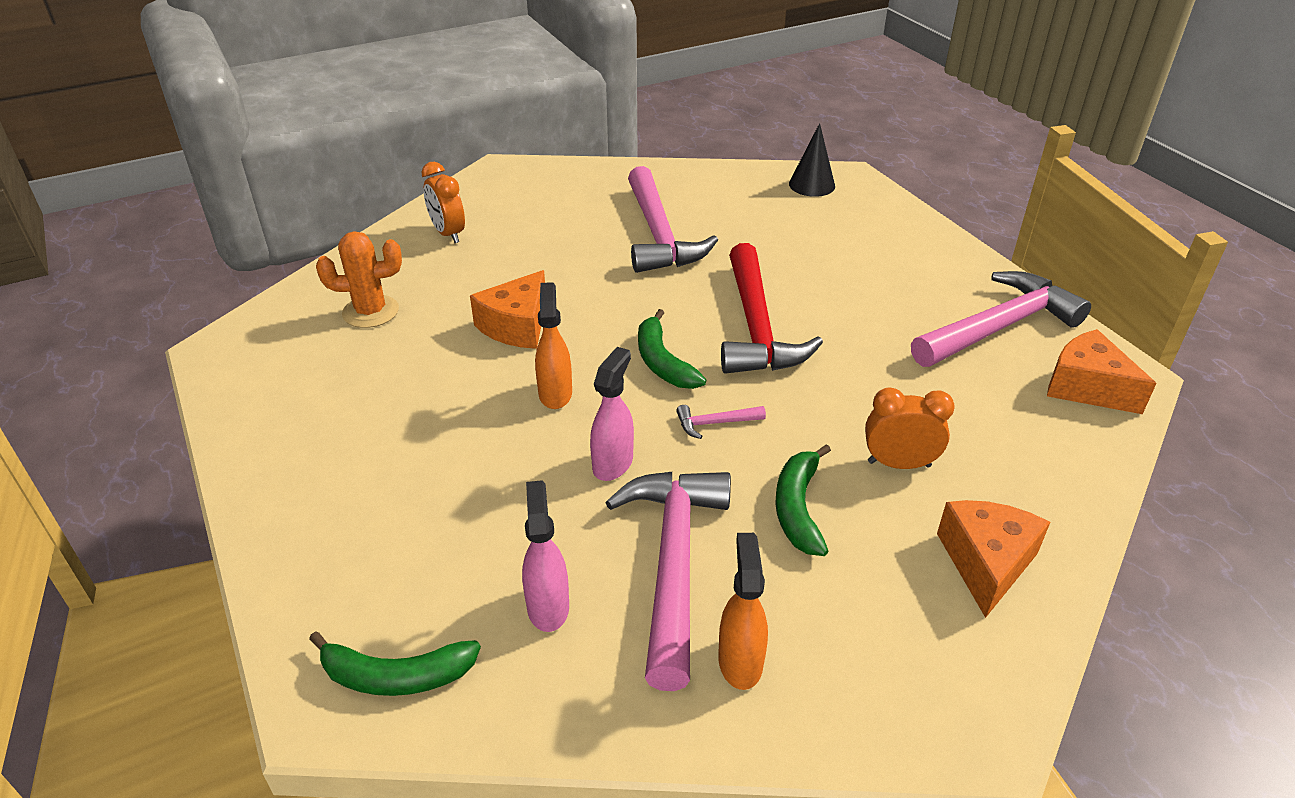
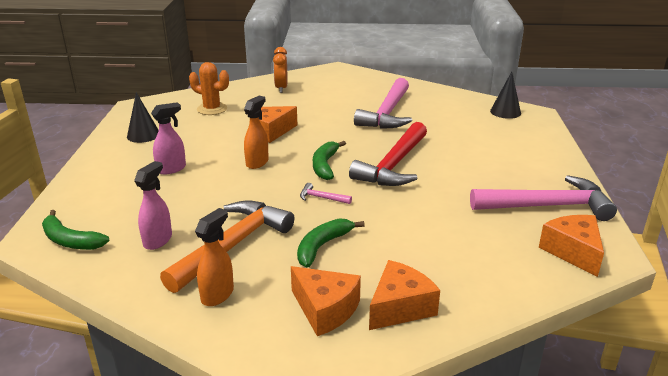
camera: 30 degrees right, 10 degrees down
pink spray bottle [590,347,634,481] -> pink spray bottle moved to [151,102,186,174]
pink hammer [605,472,731,691] -> orange hammer [160,201,294,293]
orange clock [865,387,955,469] -> none
none -> black cone [127,92,159,143]
none -> orange cheese [291,266,361,336]

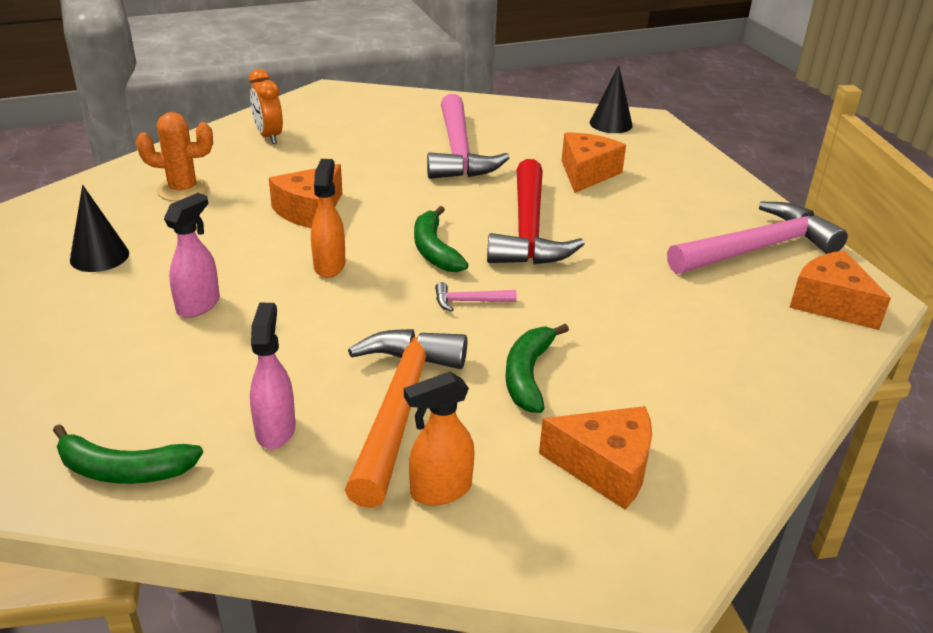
camera: 25 degrees left, 5 degrees up
orange spray bottle [195,208,234,306] -> orange spray bottle turned 120 degrees counterclockwise [404,371,475,506]
orange cheese [369,260,440,330] -> orange cheese moved to [562,132,626,193]

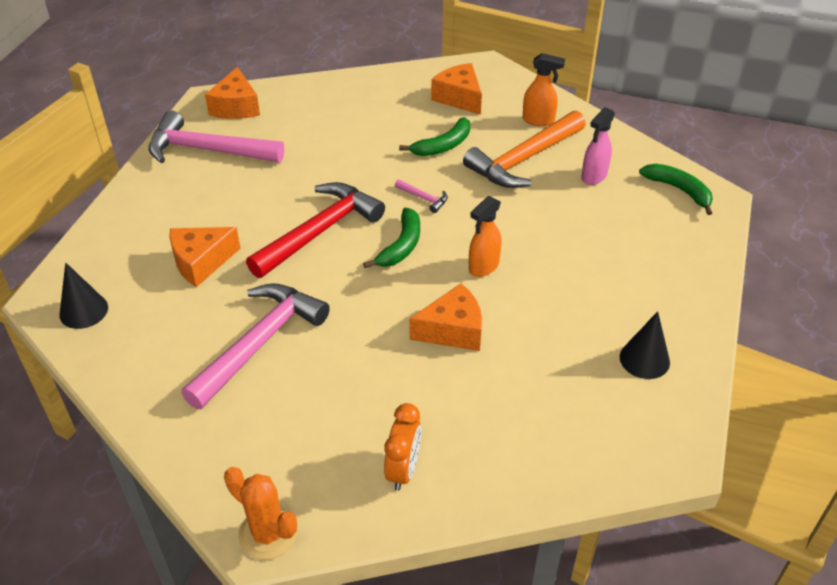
camera: 140 degrees left, 10 degrees up
orange cactus [136,112,213,202] -> orange cactus moved to [224,467,297,560]
pink spray bottle [164,193,220,318] -> none

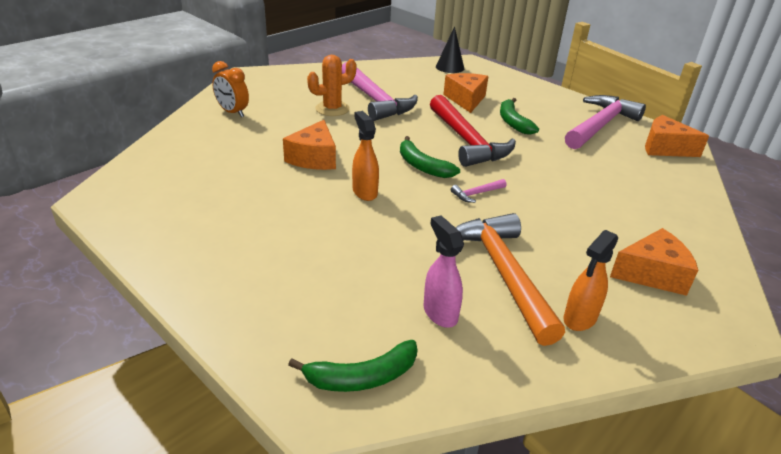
camera: 115 degrees right, 10 degrees down
orange cactus [224,467,297,560] -> orange cactus moved to [307,55,357,116]
green banana [399,117,470,156] -> green banana moved to [500,98,539,135]
black cone [620,311,670,379] -> none

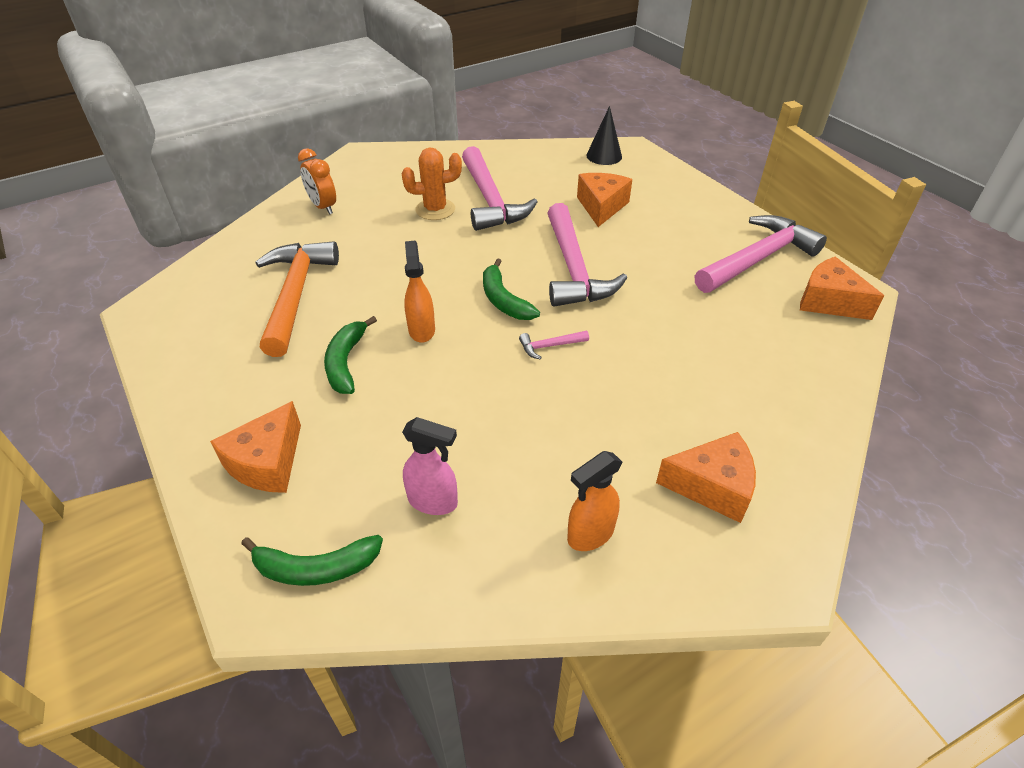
camera: 15 degrees right, 10 degrees up
orange cheese [283,120,336,170] -> orange cheese moved to [210,401,301,493]
pink spray bottle [423,215,464,328] -> pink spray bottle turned 120 degrees clockwise [402,417,458,515]
red hammer [430,95,516,167] -> pink hammer [547,203,627,307]
orange hammer [456,213,565,346] -> orange hammer moved to [256,241,339,357]
green banana [500,98,539,135] -> green banana moved to [324,316,377,394]

